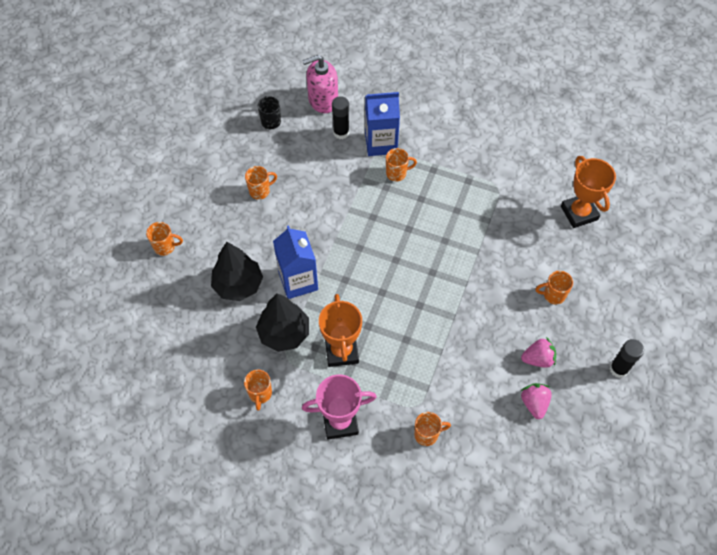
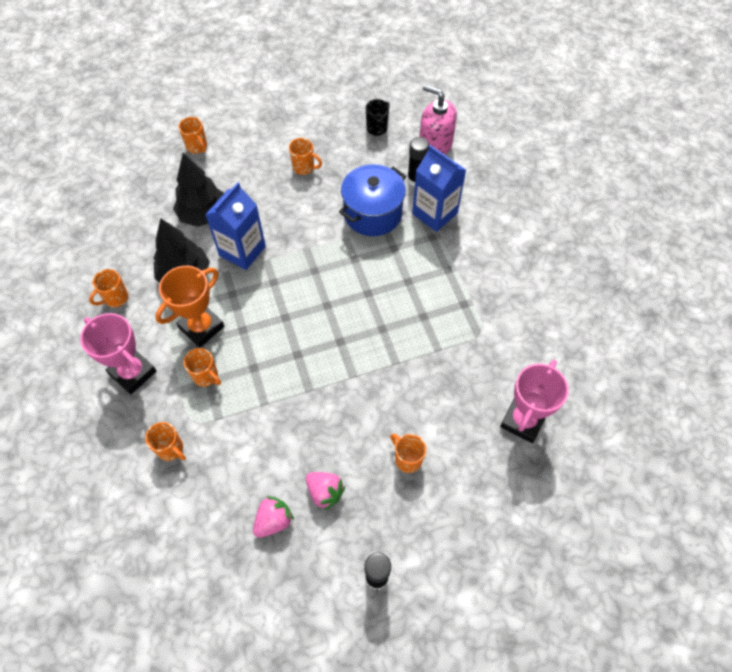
camera: 50 degrees right, 0 degrees up
orange mug [386,148,417,181] -> orange mug moved to [184,348,221,387]
orange trophy [561,156,616,228] -> pink trophy [500,360,569,443]
none -> blue pot [339,164,406,236]

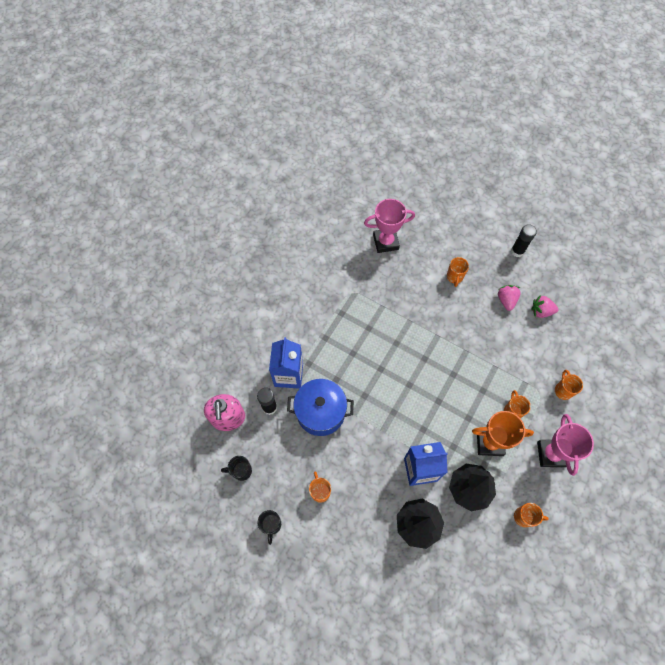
camera: 130 degrees left, 5 degrees up
orange mug [178,117,207,154] -> none
none -> black mug [257,510,281,545]

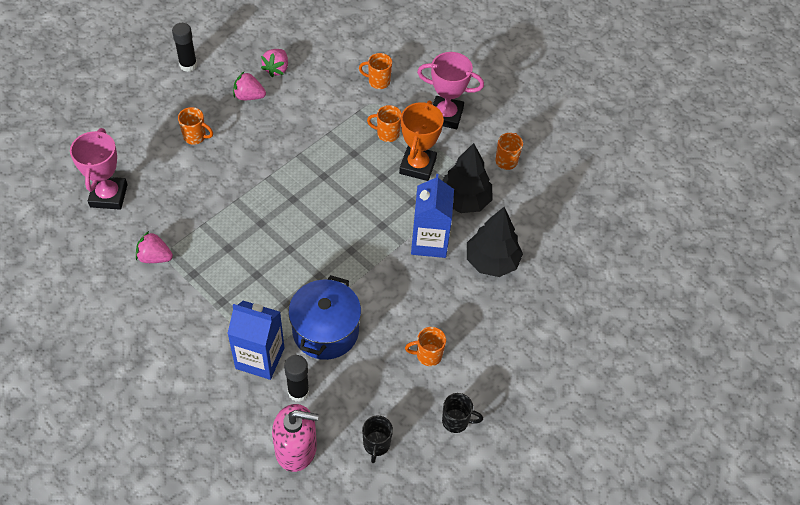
camera: 80 degrees left, 10 degrees down
none -> pink strawberry [136,231,173,263]

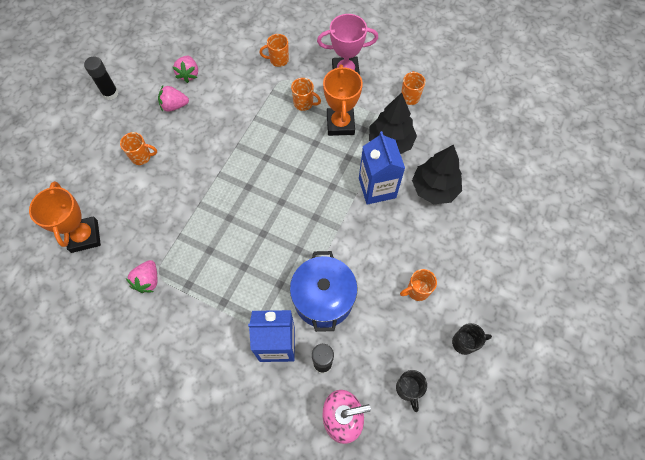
camera: 15 degrees left, 10 degrees up
pink trophy [70,128,128,210] -> orange trophy [29,181,101,253]
pink strawberry [136,231,173,263] -> pink strawberry turned 75 degrees counterclockwise [126,260,157,293]
orange mug [367,105,402,142] -> orange mug turned 150 degrees counterclockwise [291,78,321,111]

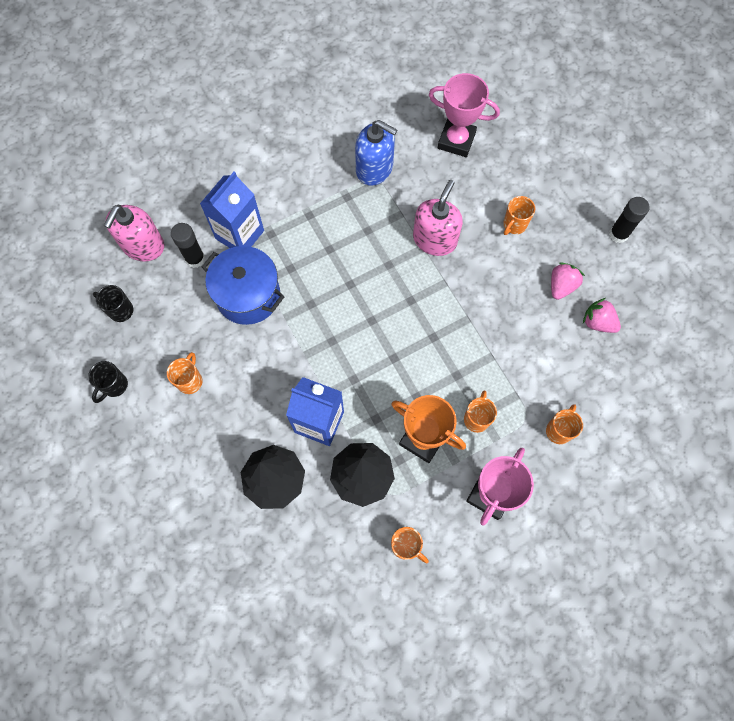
camera: 125 degrees right, 5 degrees up
orange trophy [29,181,101,253] -> pink trophy [429,73,500,157]
pink strawberry [126,260,157,293] -> blue soap dispenser [355,120,397,186]
orange mug [291,78,321,111] -> orange mug turned 135 degrees clockwise [464,390,497,433]
none -> pink soap dispenser [413,180,463,256]

